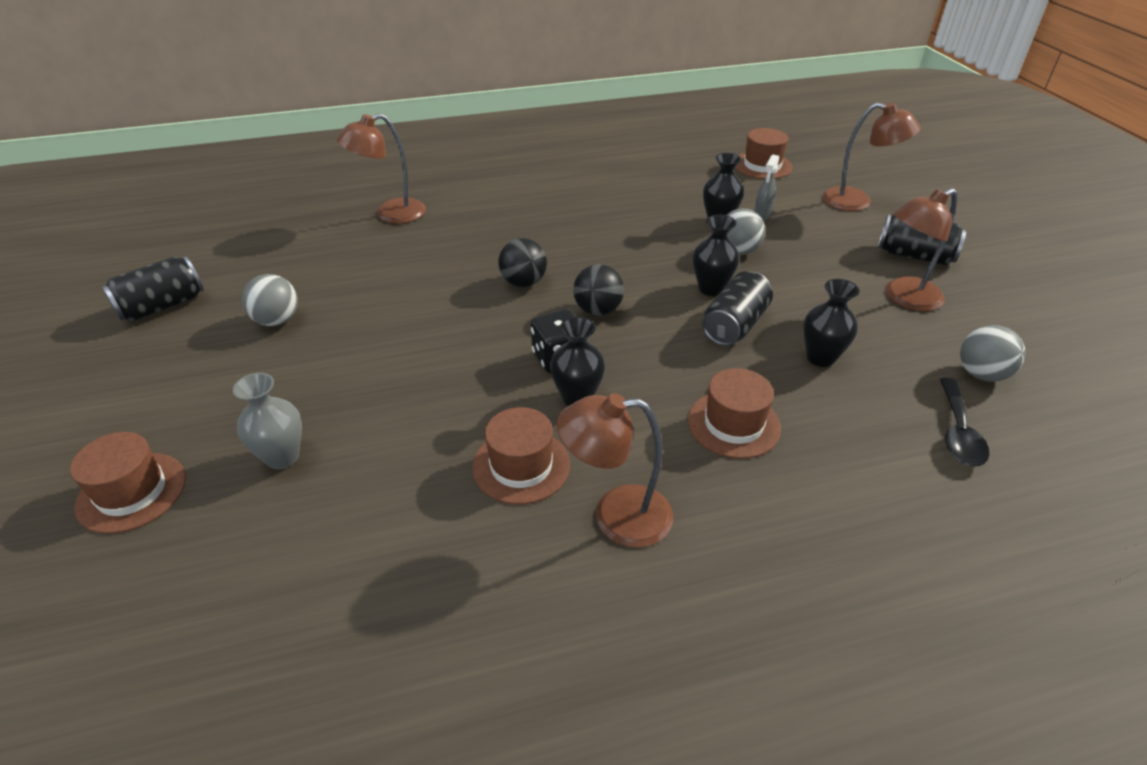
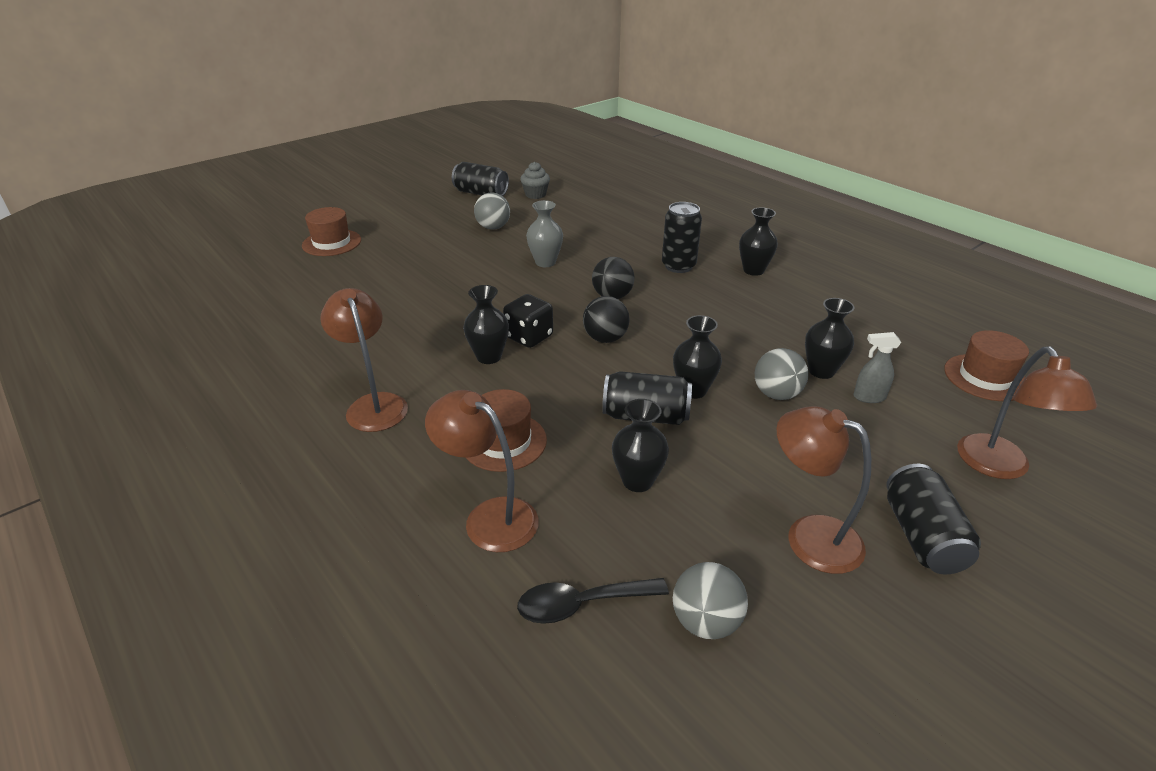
camera: 65 degrees right, 5 degrees down
grey vase [233,373,302,469] -> grey vase moved to [526,200,563,267]
brown lamp [336,113,426,224] -> brown lamp moved to [425,390,539,552]
brown hat [472,407,570,505] -> none
none -> grey cupcake [520,162,550,199]
none -> black can [662,202,702,273]
none -> black vase [739,207,778,276]

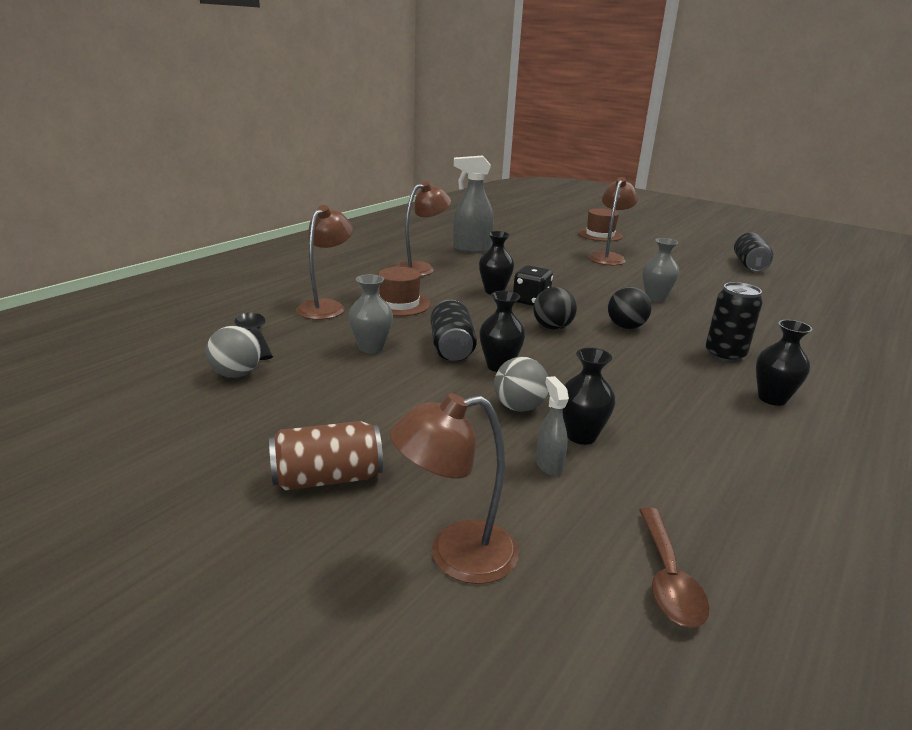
camera: 75 degrees right, 10 degrees down
grey ball [474,192,510,230] -> none
grey cupcake [520,162,550,199] -> none
black vase [612,399,669,492] -> grey vase [348,274,393,353]
brown lamp [776,406,871,574] -> brown lamp moved to [589,177,638,266]
black can [886,464,981,574] -> brown can [269,421,383,491]
brown hat [944,330,1029,401] -> brown spoon [639,507,710,628]
none -> grey spray bottle [453,155,494,253]

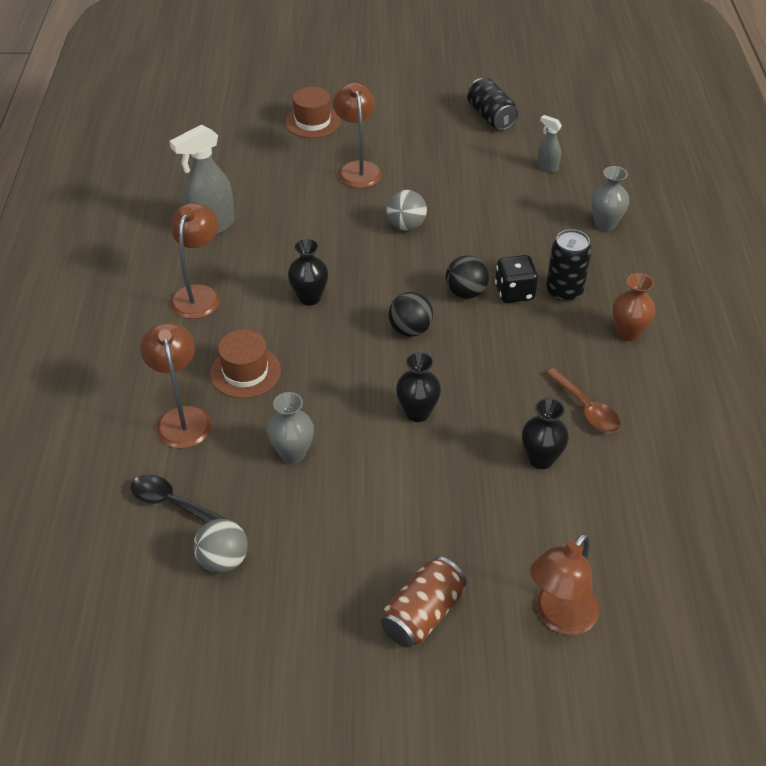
camera: 35 degrees left, 20 degrees up
black can [430,300,477,361] -> none
grey ball [494,357,548,412] -> grey ball moved to [387,190,427,231]
black dice [513,265,553,306] -> black dice moved to [495,255,538,303]
grey spray bottle [536,376,569,476] -> grey spray bottle moved to [537,115,562,172]
brown spoon [639,507,710,628] -> brown spoon moved to [545,368,621,433]
grey vase [642,238,679,302] -> grey vase moved to [591,166,629,231]
black vase [756,320,813,406] -> brown vase [613,273,655,341]

